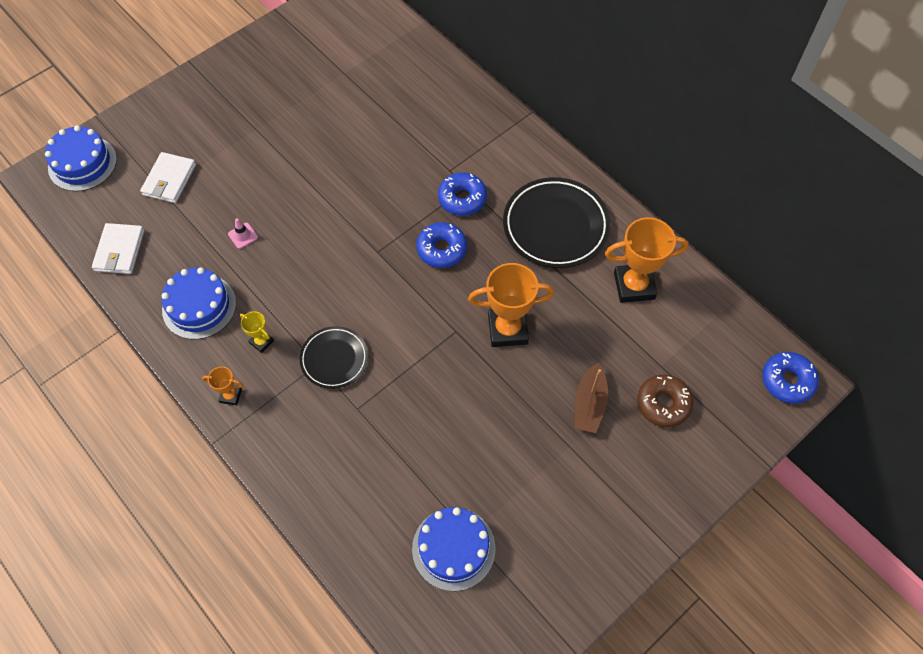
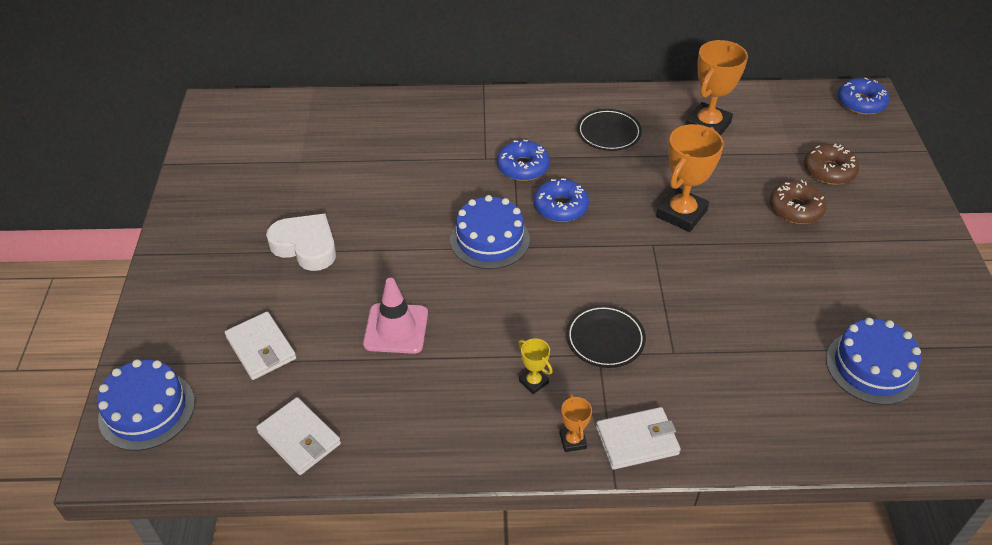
camera: 50 degrees left, 15 degrees down
blue cake [162,267,236,339] -> blue cake moved to [450,195,530,269]
orange trophy [202,367,243,406] -> orange trophy turned 60 degrees counterclockwise [560,394,592,452]
pink traffic cone [228,218,258,249] -> pink traffic cone [363,278,428,354], size x2.03
yellow trophy [240,311,274,353] -> yellow trophy turned 60 degrees clockwise [518,338,553,394]
black plate [503,177,611,268] -> black plate [577,109,642,151], size x0.59
brown boat [574,363,608,433] -> brown donut [770,180,827,224]
none -> white heart [266,214,336,271]
none -> white wallet [596,407,681,470]

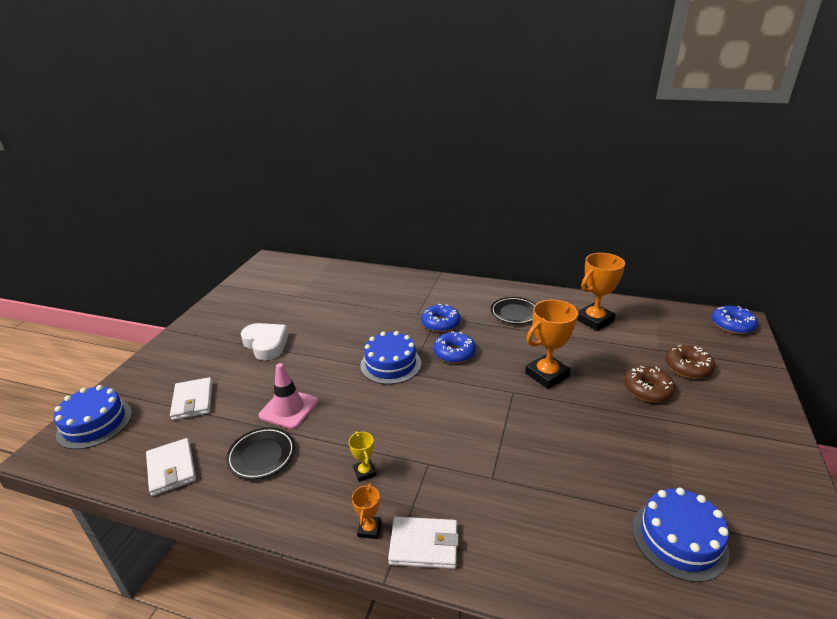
camera: 20 degrees right, 15 degrees down
black plate [566,305,646,368] -> black plate moved to [226,427,295,480]

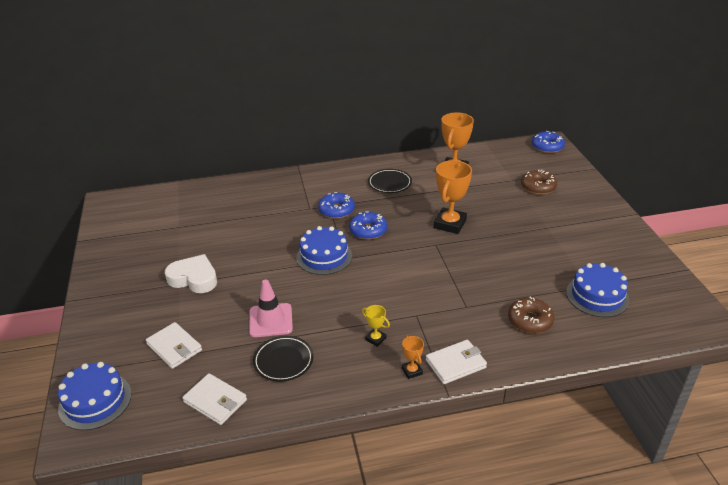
camera: 30 degrees left, 5 degrees up
brown donut [624,366,675,402] -> brown donut moved to [508,296,554,333]

